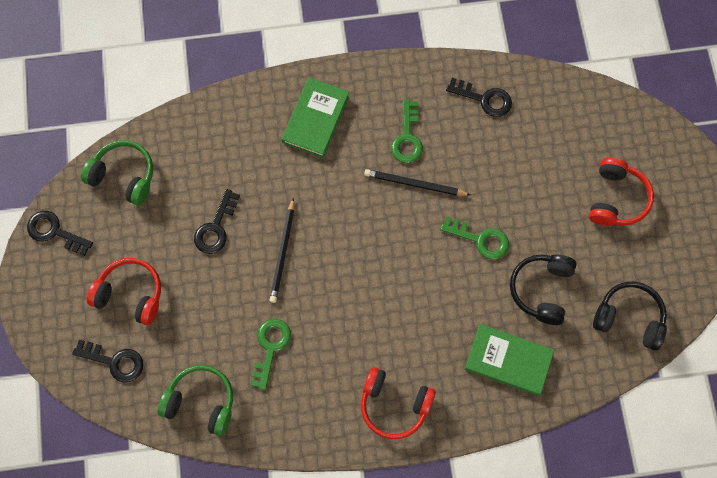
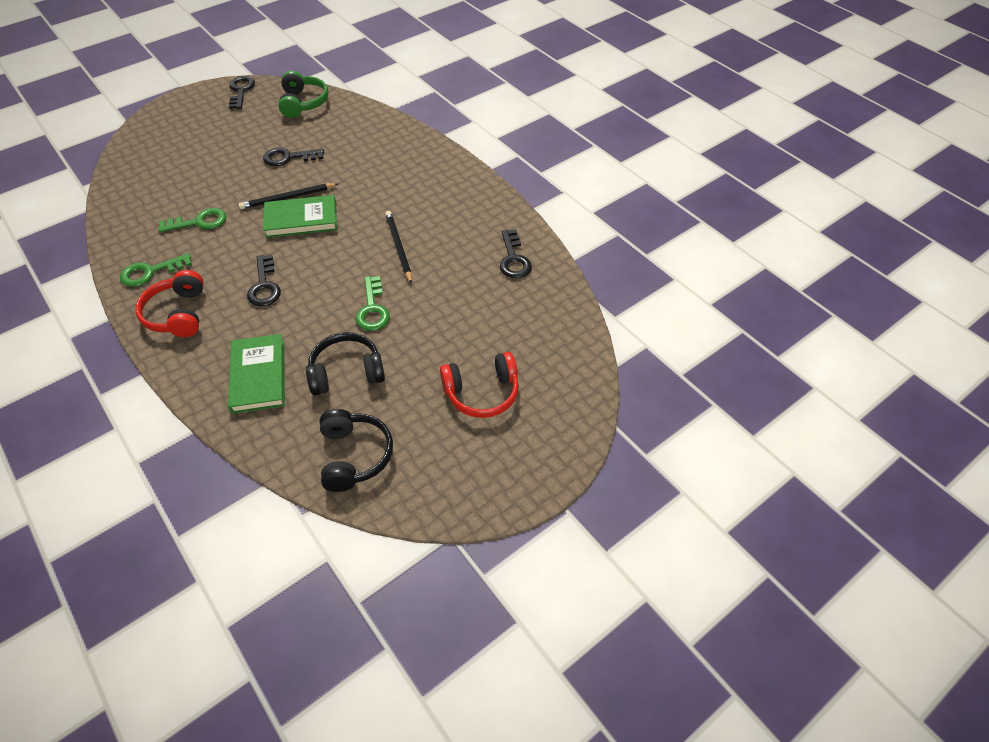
camera: 60 degrees right, 20 degrees down
black key [72,339,143,383] -> black key moved to [247,254,281,306]
red headphones [87,258,161,326] -> none
green headphones [158,365,233,436] -> none
green book [282,77,349,158] -> green book moved to [263,195,337,238]
green key [391,100,423,163] -> green key moved to [120,253,192,287]

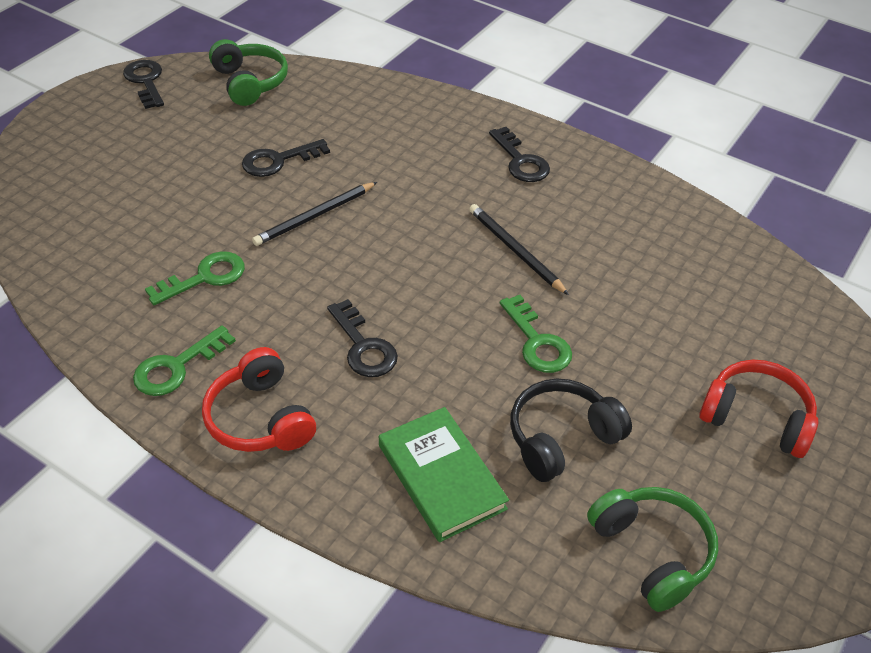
camera: 20 degrees left, 5 degrees down
green book [263,195,337,238] -> none
black headphones [319,409,393,492] -> green headphones [587,487,718,612]
red headphones [440,352,519,418] -> red headphones turned 120 degrees counterclockwise [699,360,818,458]
black key [500,229,532,278] -> black key moved to [489,127,550,182]

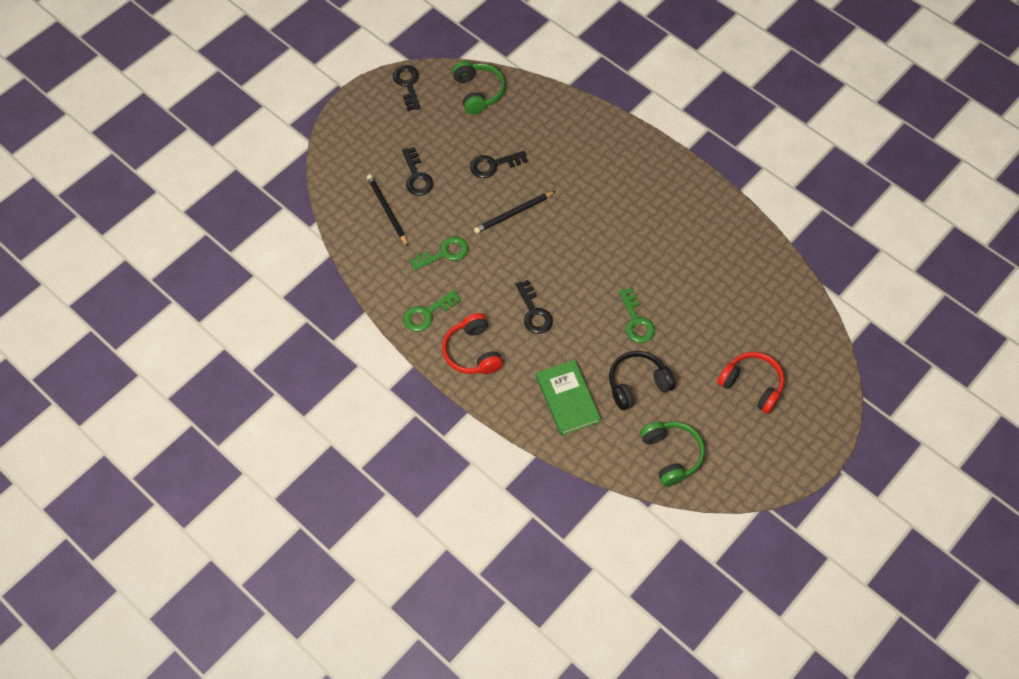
camera: 10 degrees right, 15 degrees up
black pencil [469,204,569,295] -> black pencil moved to [367,174,408,246]
black key [489,127,550,182] -> black key moved to [402,147,433,196]

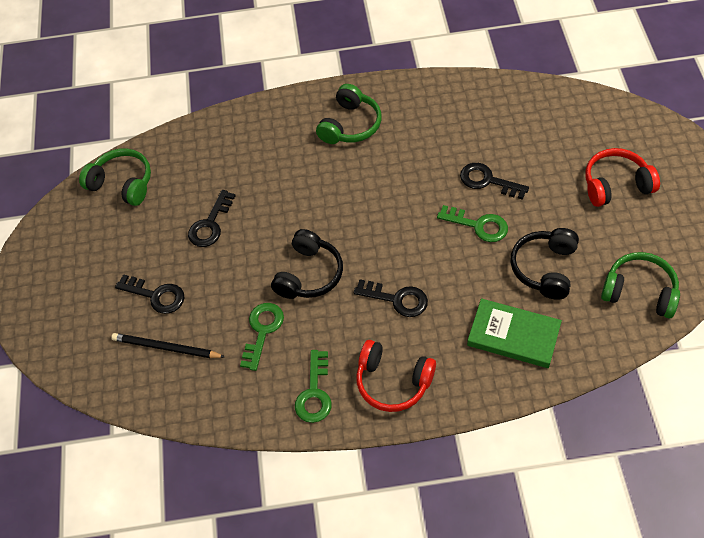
camera: 45 degrees left, 5 degrees down
black key [393,65,420,111] -> black key moved to [460,163,529,200]
black pencil [474,191,556,233] -> none
none -> black headphones [271,229,343,299]
none -> green headphones [316,84,381,144]

